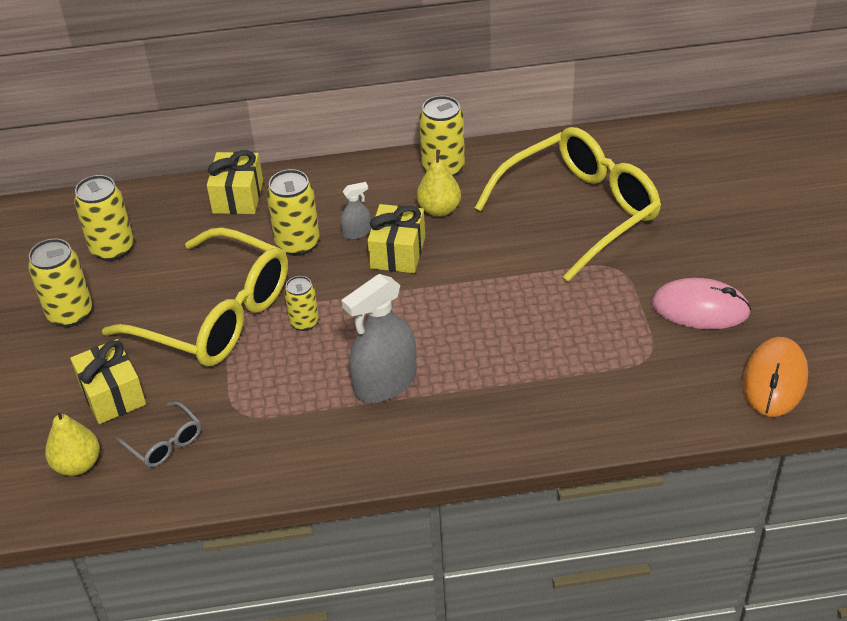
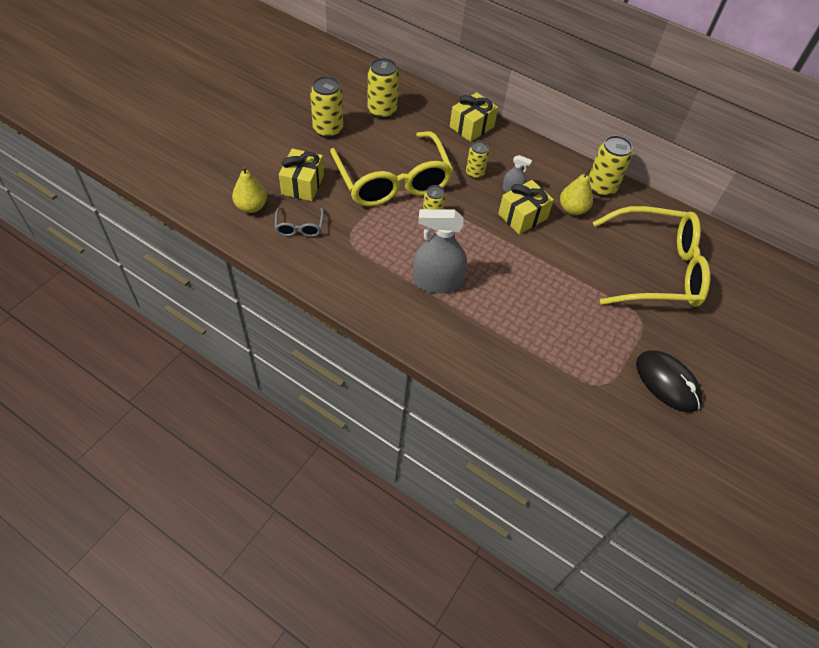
camera: 35 degrees right, 10 degrees up
yellow can [267,169,320,256] -> yellow can [466,141,489,179], size x0.62
pink mouse [651,278,751,329] -> black mouse [636,350,703,412]
orange mouse [743,337,808,417] -> none

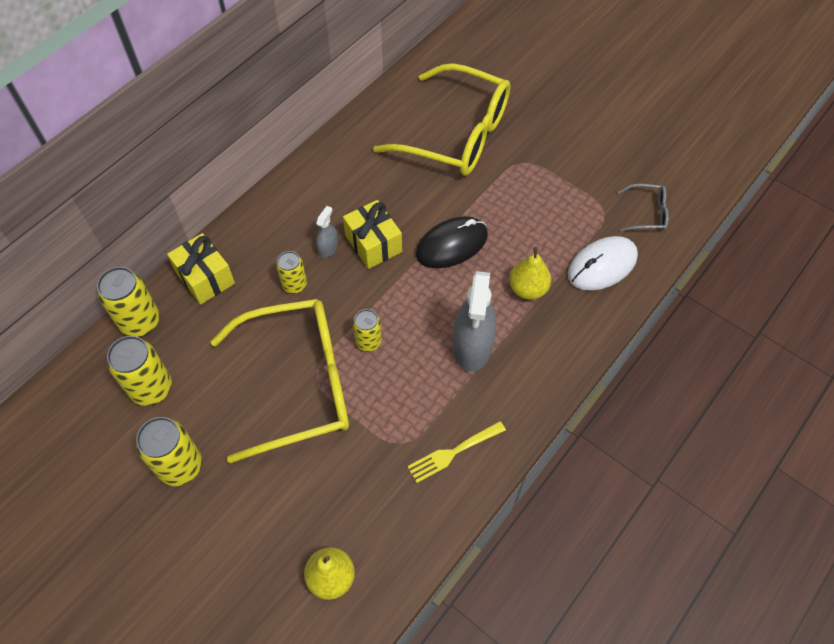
camera: 80 degrees left, 5 degrees up
grey glasses [275,207,324,237] -> grey glasses moved to [618,184,669,232]
yellow gift [279,148,324,201] -> none
yellow pear [560,168,593,215] -> yellow pear moved to [509,247,551,300]
yellow can [589,135,633,197] -> yellow can moved to [97,267,160,337]
yellow glasses [593,206,710,307] -> yellow glasses turned 105 degrees clockwise [373,63,511,176]
black mouse [636,350,703,412] -> black mouse moved to [416,216,488,268]
none -> yellow fork [407,421,506,483]
none -> white mouse [568,236,638,291]

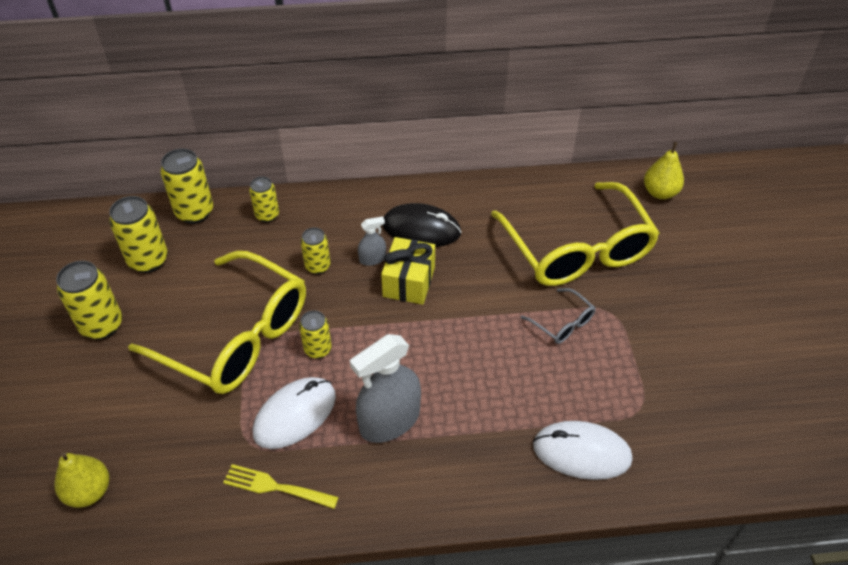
camera: 45 degrees right, 10 degrees down
yellow gift [167,233,235,305] -> yellow can [249,177,279,222]
black mouse [416,216,488,268] -> black mouse moved to [383,203,461,247]
yellow pear [509,247,551,300] -> yellow pear moved to [644,142,684,199]
grey glasses [618,184,669,232] -> grey glasses moved to [521,288,595,344]
none -> white mouse [253,377,336,449]

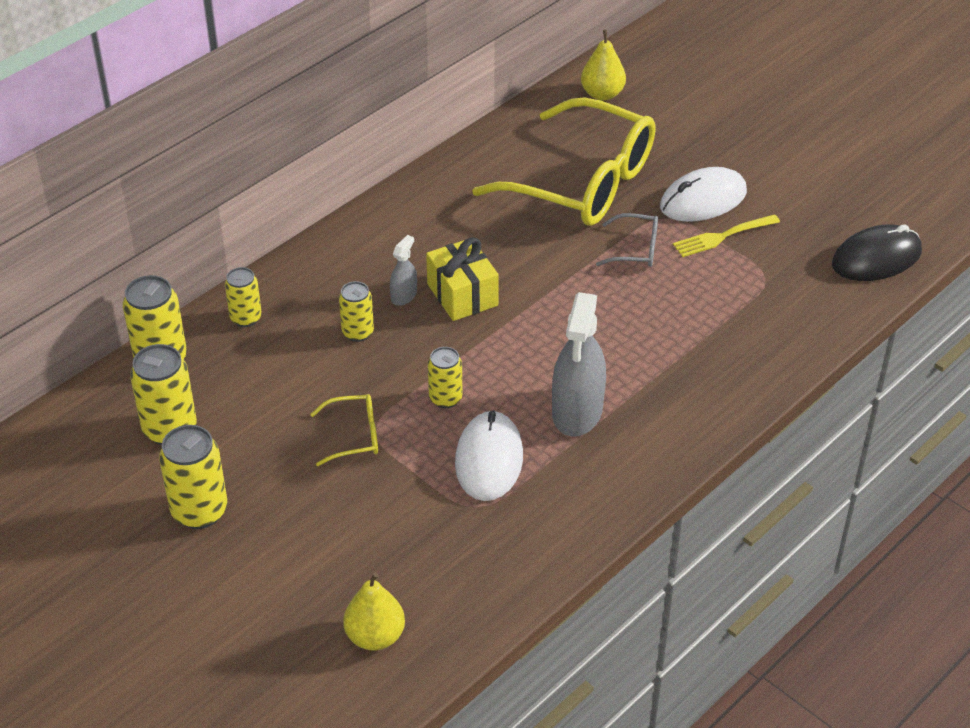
camera: 40 degrees left, 5 degrees down
yellow glasses [128,251,306,394] -> yellow glasses [310,394,378,466], size x0.41
yellow fork [223,464,339,509] -> yellow fork moved to [673,214,780,257]
black mouse [383,203,461,247] -> black mouse moved to [832,224,922,281]
white mouse [533,421,632,480] -> white mouse moved to [660,167,747,222]

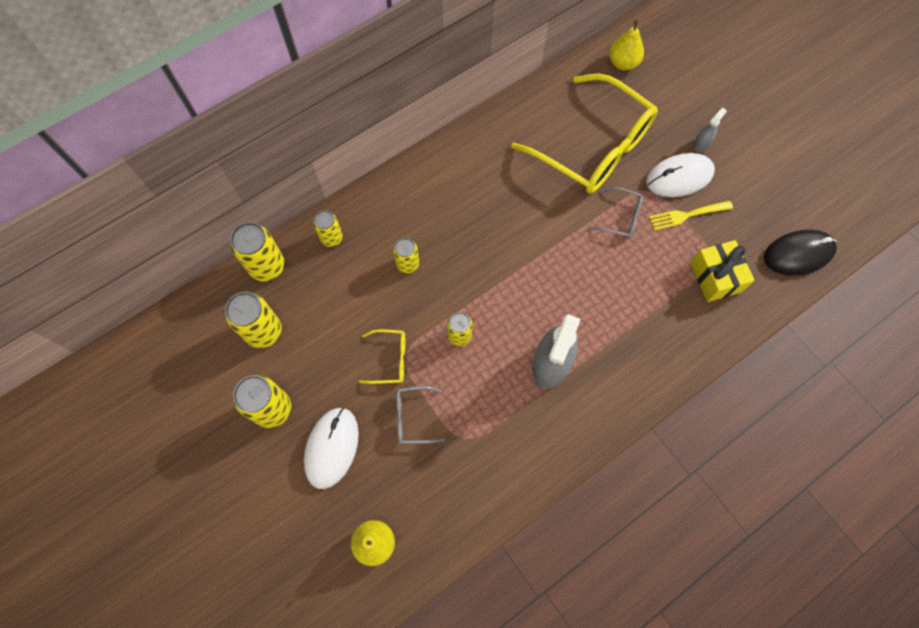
camera: 10 degrees right, 25 degrees up
grey spray bottle [390,235,417,306] -> grey spray bottle moved to [693,107,727,153]
yellow gift [426,237,499,321] -> yellow gift moved to [690,240,755,302]
white mouse [455,410,523,501] -> white mouse moved to [304,407,359,489]
none -> grey glasses [396,386,445,444]

